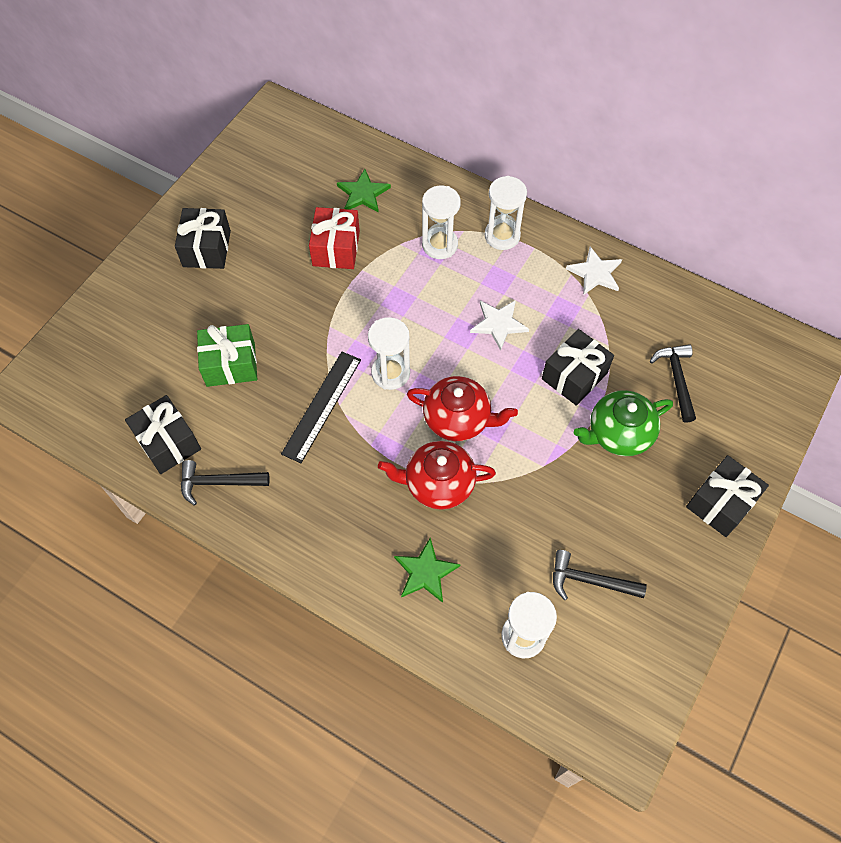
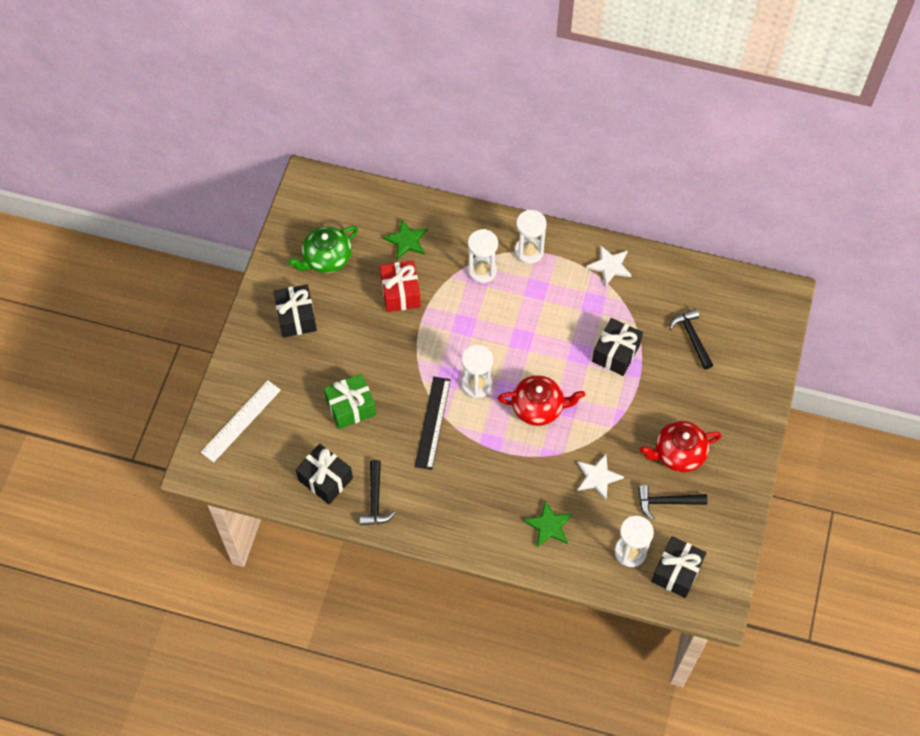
camera: 15 degrees left, 0 degrees up
black hammer [181,460,270,505] -> black hammer turned 75 degrees counterclockwise [359,460,395,525]
red teapot [378,441,496,510] -> red teapot moved to [640,421,722,472]
white star [470,300,529,351] -> white star moved to [577,454,624,500]
green teapot [574,390,673,456] -> green teapot moved to [288,226,358,273]
black gift [686,455,769,537] -> black gift moved to [651,536,706,598]
none -> white ruler [201,380,281,463]

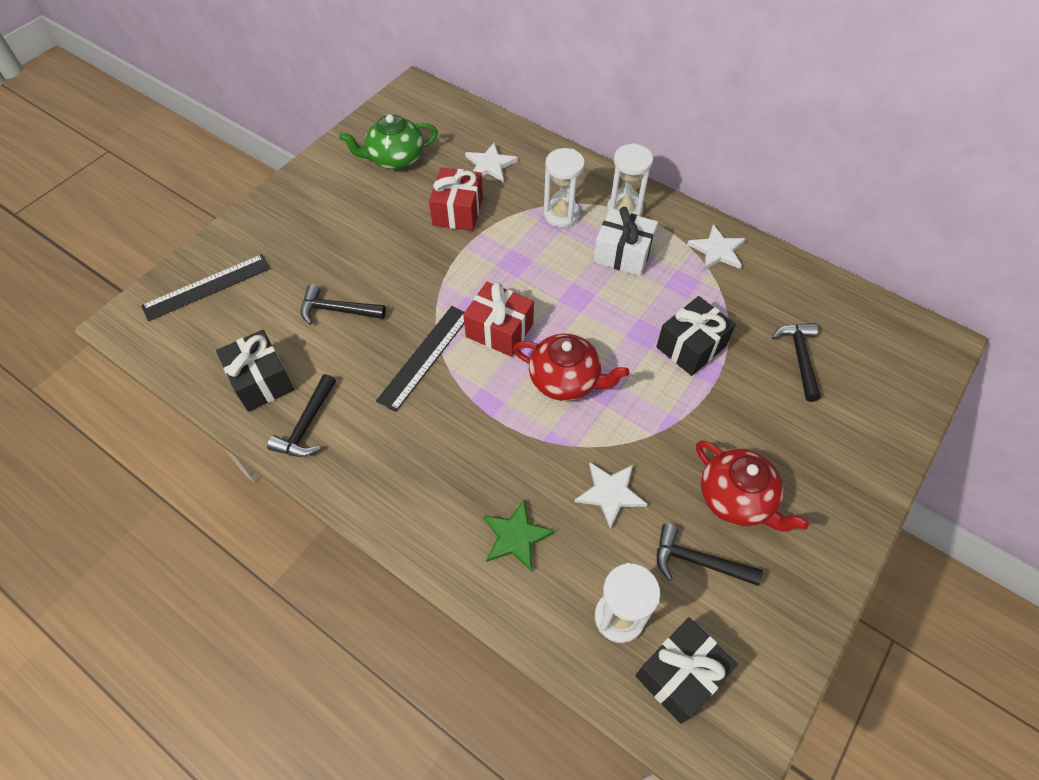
camera: 20 degrees right, 5 degrees down
white ruler [201,380,281,463] -> black ruler [141,254,270,321]
black gift [274,284,317,338] -> none
green gift [324,374,376,429] -> black hammer [301,284,386,325]
green star [383,220,427,259] -> white star [465,143,518,182]
white hourglass [461,345,493,398] -> red gift [463,282,534,357]
red teapot [640,421,722,472] -> red teapot turned 135 degrees counterclockwise [696,440,809,531]
none -> white gift [593,207,658,276]

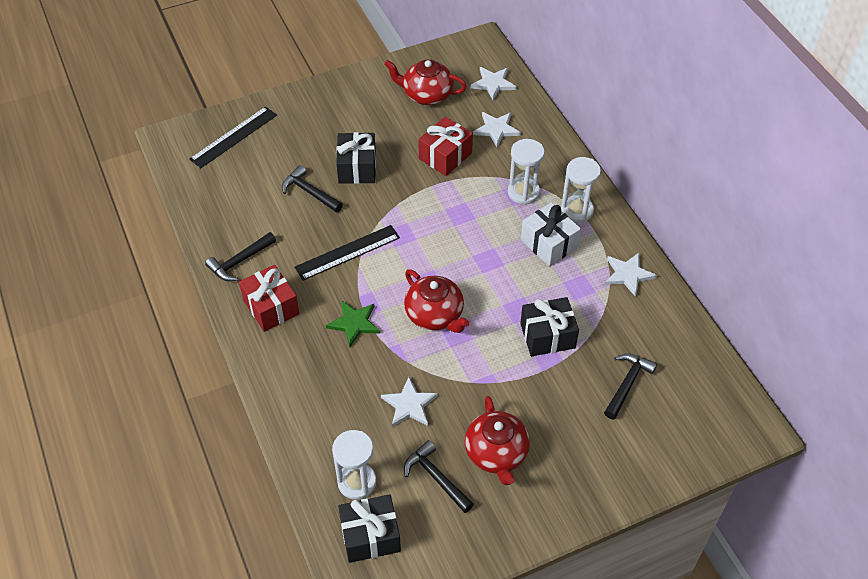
camera: 30 degrees right, 5 degrees down
black ruler [141,254,270,321] -> black ruler turned 45 degrees counterclockwise [189,107,277,168]
black gift [216,330,294,412] -> black gift moved to [336,132,376,184]
green teapot [339,114,438,169] -> red teapot [384,60,467,105]
red gift [463,282,534,357] -> red gift moved to [239,265,299,332]
green star [483,499,555,572] -> green star moved to [326,300,380,347]
none -> white star [470,67,517,100]

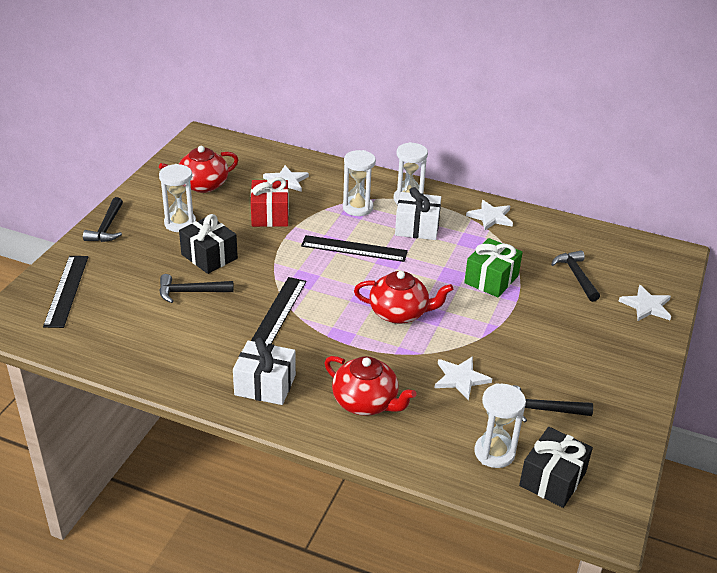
camera: 45 degrees left, 15 degrees down
black hammer [205,232,276,281] -> black hammer moved to [83,197,123,242]
red gift [239,265,299,332] -> white gift [233,337,296,405]
green star [326,300,380,347] -> none
red teapot [465,396,530,486] -> red teapot moved to [324,356,416,416]
white star [470,67,517,100] -> white star moved to [619,285,671,321]
black gift [520,297,579,356] -> green gift [464,238,523,297]
none -> white hourglass [159,164,196,232]
none -> black ruler [301,235,408,262]

